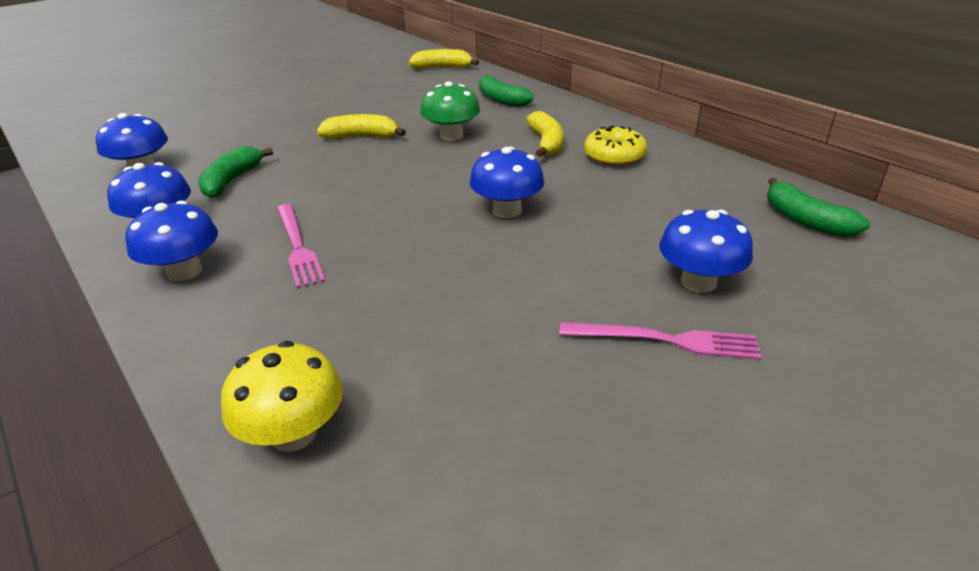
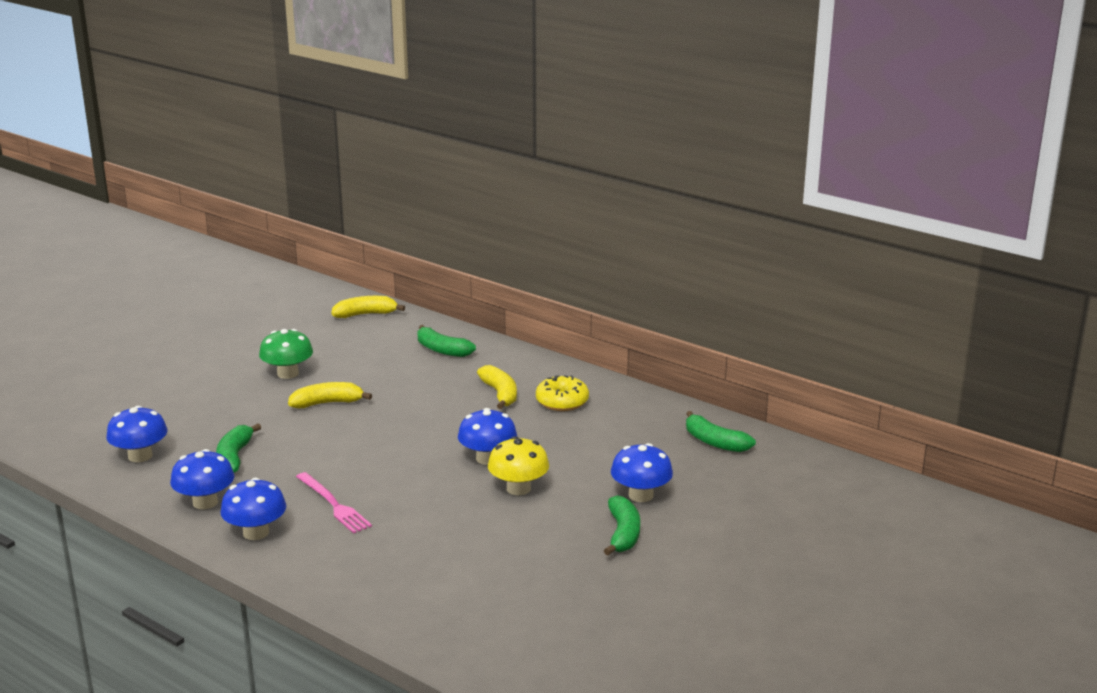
camera: 15 degrees left, 10 degrees down
yellow mushroom [221,341,343,452] -> yellow mushroom moved to [488,436,549,495]
green mushroom [420,81,480,141] -> green mushroom moved to [259,329,313,379]
pink fork [559,322,762,360] -> green banana [604,495,640,555]

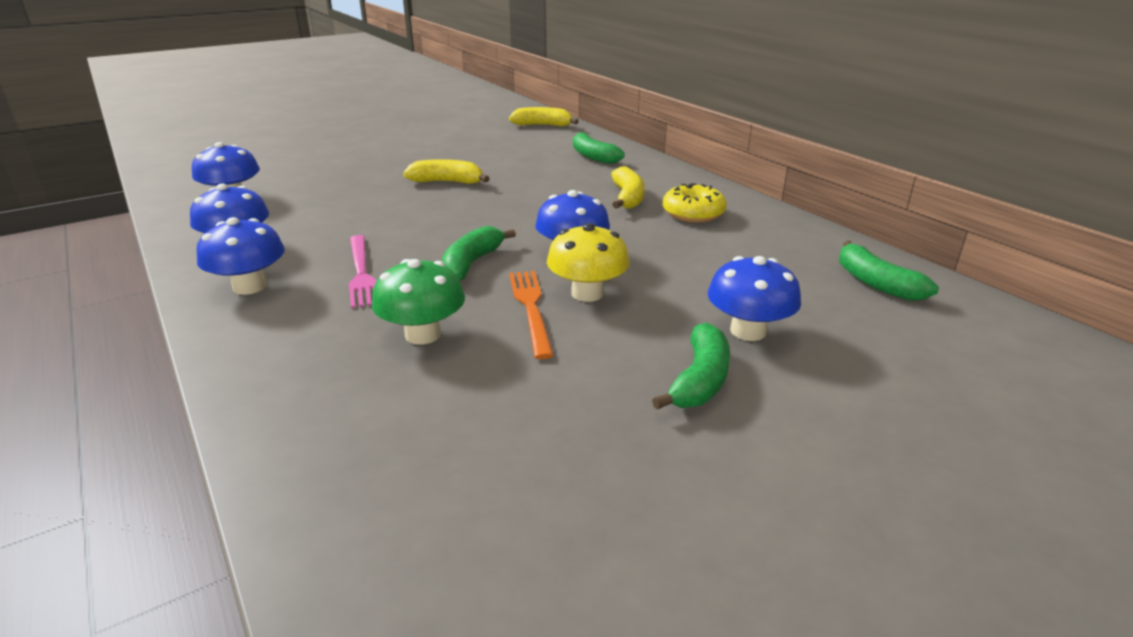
camera: 20 degrees right, 5 degrees up
green banana [216,424,261,473] -> green banana moved to [442,226,516,280]
green mushroom [259,329,313,379] -> green mushroom moved to [372,259,465,345]
none -> orange fork [509,271,554,359]

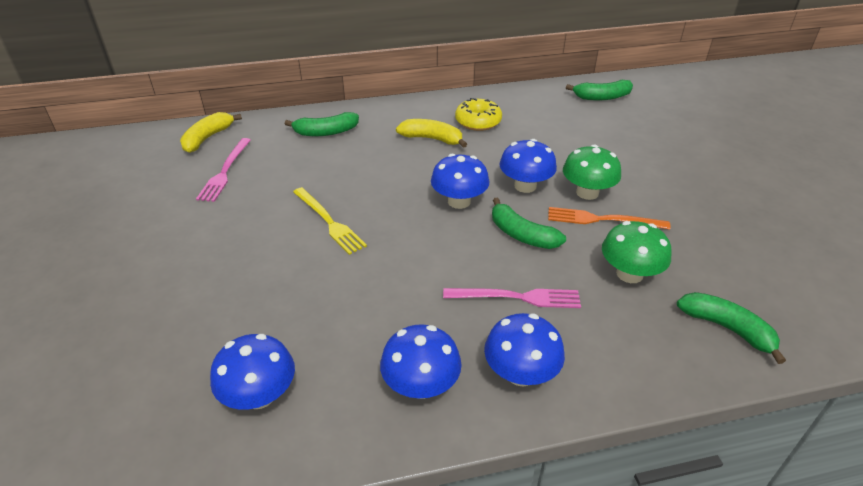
camera: 70 degrees left, 10 degrees up
yellow banana [403,159,490,184] -> yellow fork [293,187,367,255]
yellow mushroom [547,223,630,302] -> green mushroom [563,145,621,200]
green banana [652,322,730,409] -> green banana moved to [677,292,786,364]
blue mushroom [708,256,801,341] -> blue mushroom moved to [431,154,489,209]
none -> pink fork [196,138,251,202]

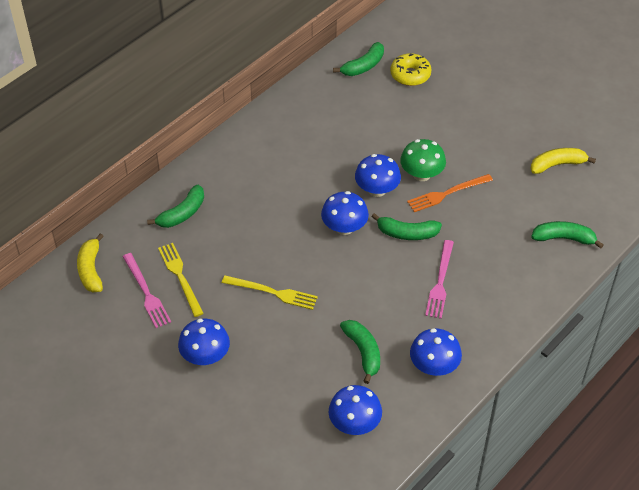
camera: 35 degrees left, 10 degrees up
yellow banana [396,119,467,148] -> yellow banana moved to [530,148,596,174]
pink fork [443,288,581,308] -> pink fork turned 135 degrees clockwise [425,240,454,319]
yellow donut [455,98,502,131] -> yellow donut moved to [390,53,432,86]
blue mushroom [484,313,565,386] -> blue mushroom moved to [178,319,230,365]
green mushroom [602,221,672,283] -> none
none -> yellow fork [158,243,204,317]
none -> green banana [340,320,380,384]

